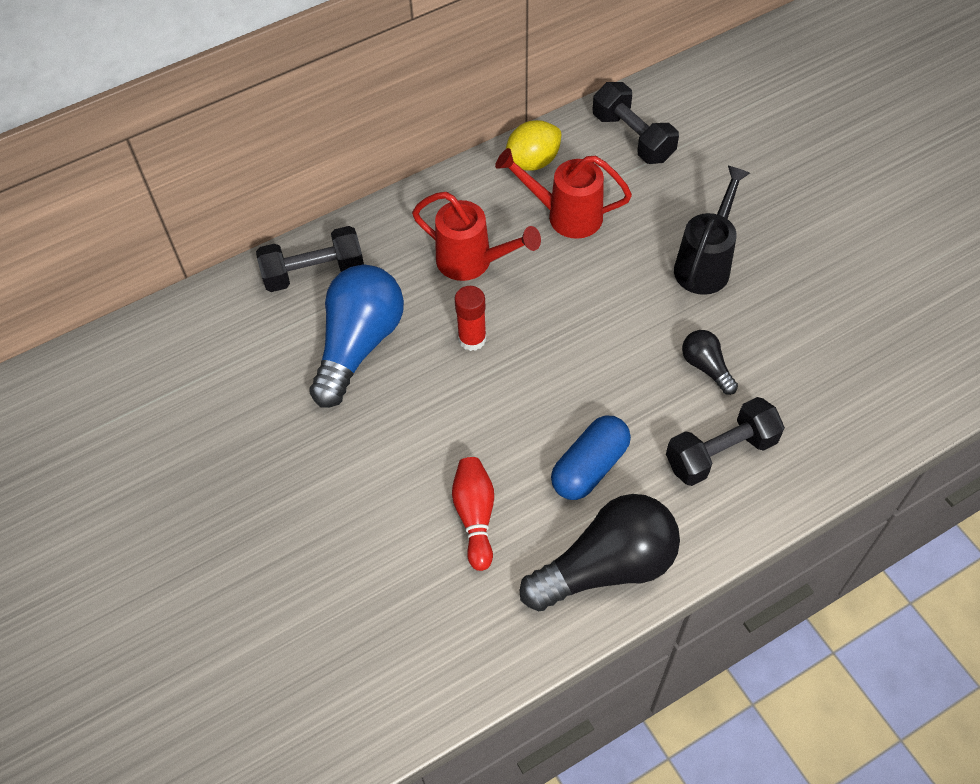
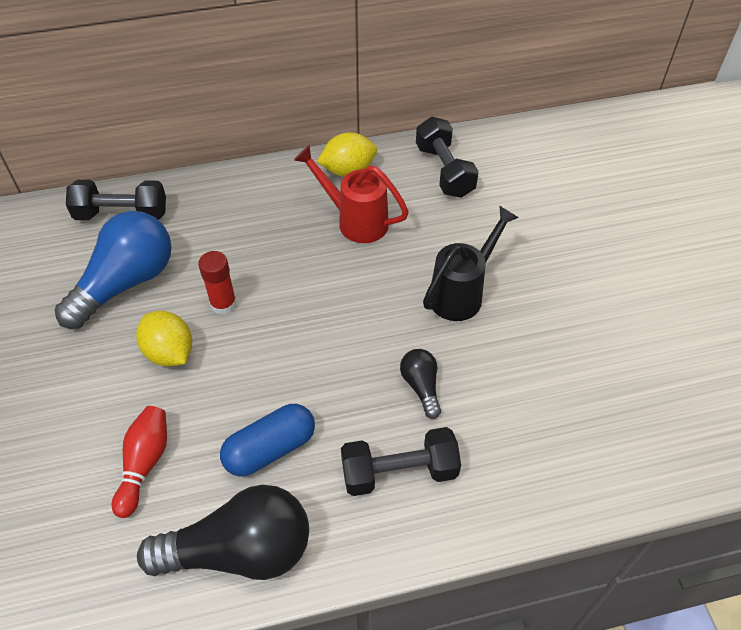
camera: 15 degrees right, 5 degrees down
red watering can [412,192,541,281] -> none
none -> yellow lemon [136,311,192,367]

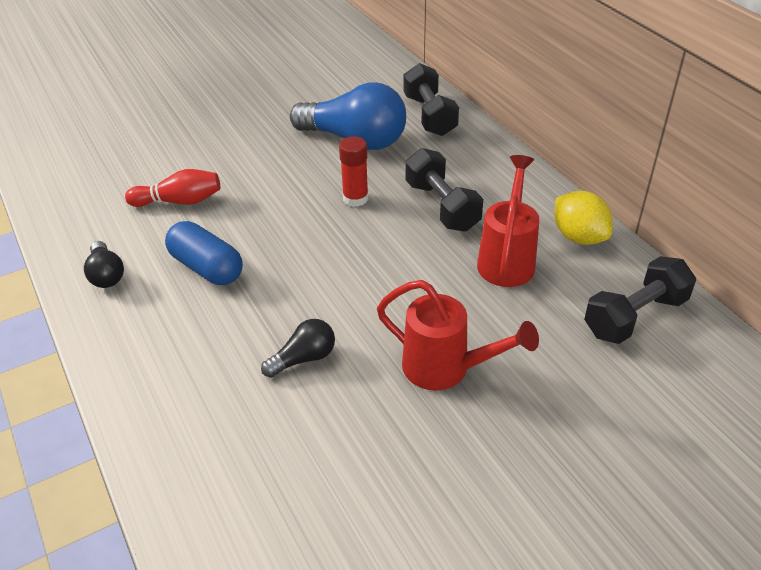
camera: 75 degrees right, 10 degrees down
yellow lemon [136,311,192,367] -> none
black light bulb [137,485,309,580] -> black light bulb [84,241,124,288], size x0.48
black dumbbell [341,427,461,496] -> black dumbbell moved to [405,148,483,232]
black watering can [423,206,519,321] -> red watering can [377,280,539,391]

